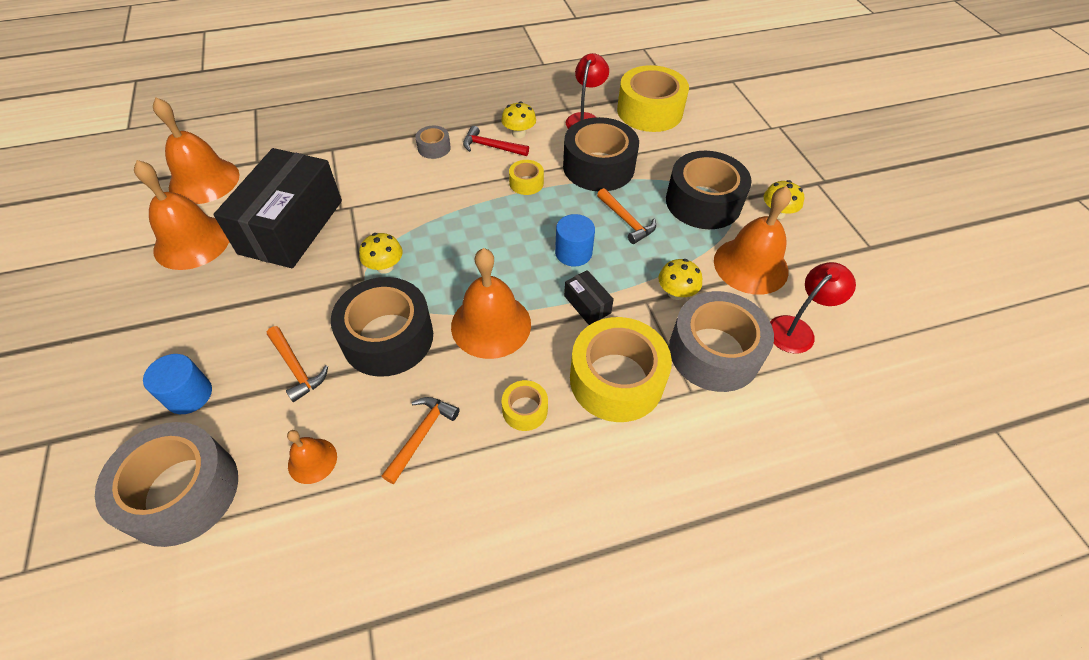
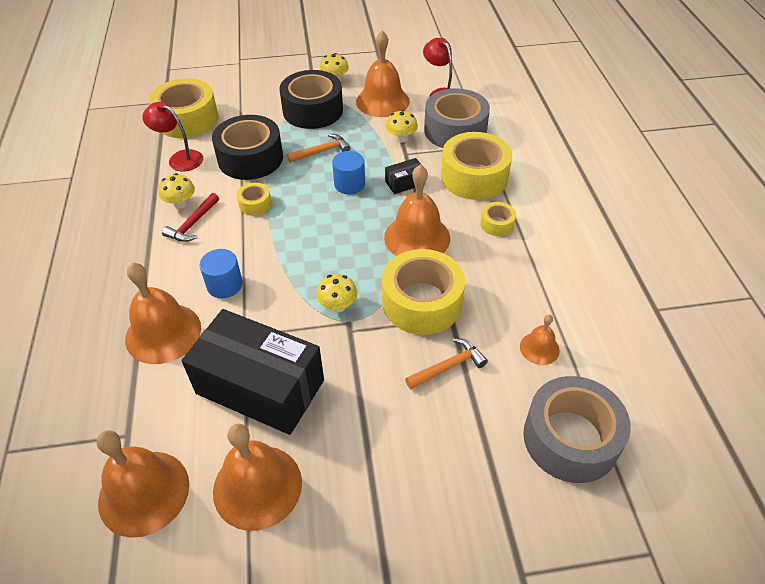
camera: 80 degrees left, 5 degrees down
blue cylinder [143,354,212,414] -> blue cylinder moved to [200,249,243,298]
black tape [331,277,433,377] -> yellow tape [382,249,465,335]
orange hammer [382,397,460,484] -> none
grey tape [415,126,451,159] -> none
none -> orange bell [125,263,201,364]

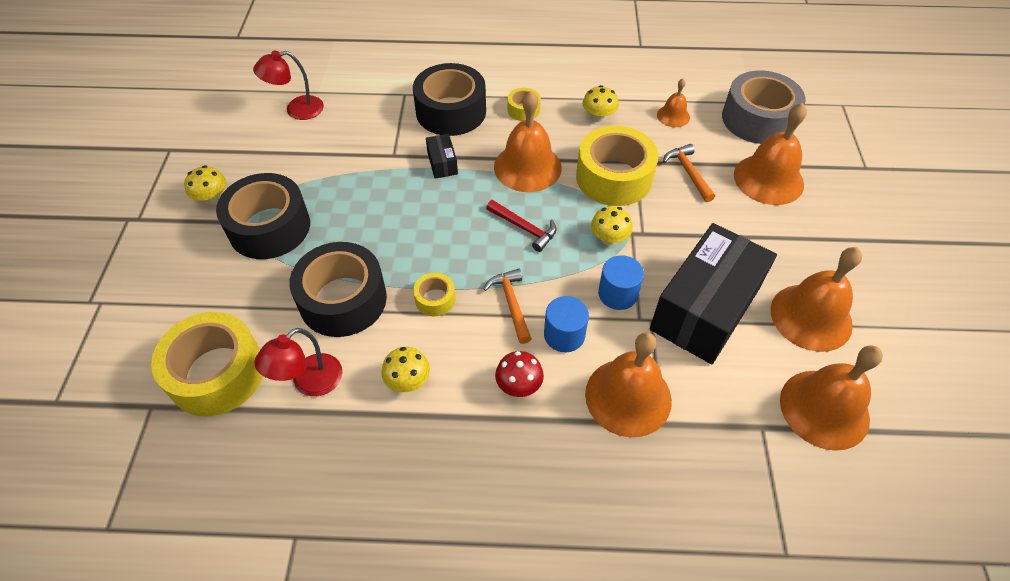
camera: 80 degrees left, 5 degrees up
red hammer [162,193,219,242] -> red hammer moved to [486,200,557,252]
orange hammer [287,134,350,163] -> orange hammer moved to [484,269,532,344]
blue cylinder [332,151,365,194] -> blue cylinder moved to [598,255,644,310]
orange bell [356,31,410,117] -> orange bell moved to [734,103,807,205]
yellow mushroom [386,110,418,143] -> yellow mushroom moved to [583,85,619,122]
grey tape [424,88,490,148] -> none
yellow tape [441,132,512,200] -> black tape [413,63,486,136]
none -> red mushroom [495,351,544,397]

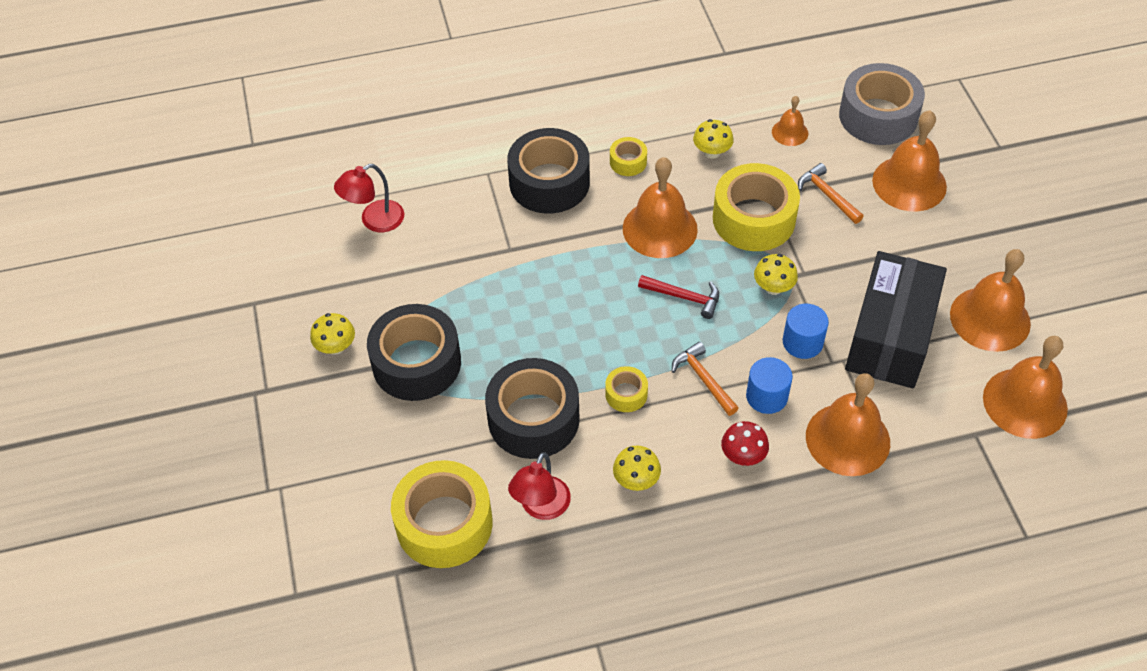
camera: 15 degrees left, 0 degrees up
black box [426,134,458,179] -> none

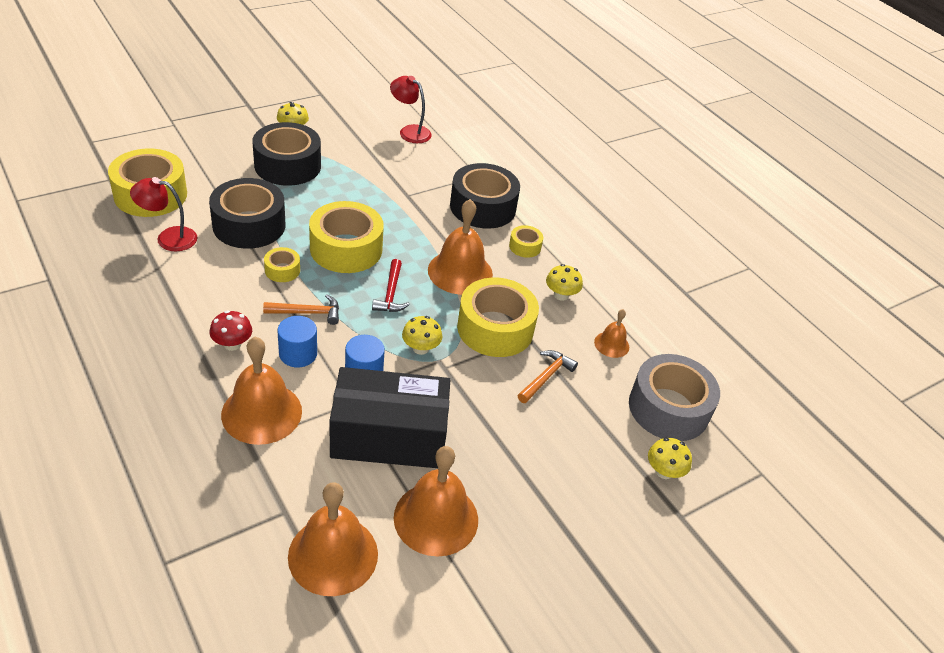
camera: 65 degrees right, 10 degrees down
yellow mushroom [613,446,661,491] -> yellow mushroom moved to [648,438,692,479]
orange hammer [672,342,739,416] -> orange hammer turned 45 degrees clockwise [263,295,339,325]
orange bell [872,110,947,212] -> none
none -> yellow tape [309,201,384,273]

